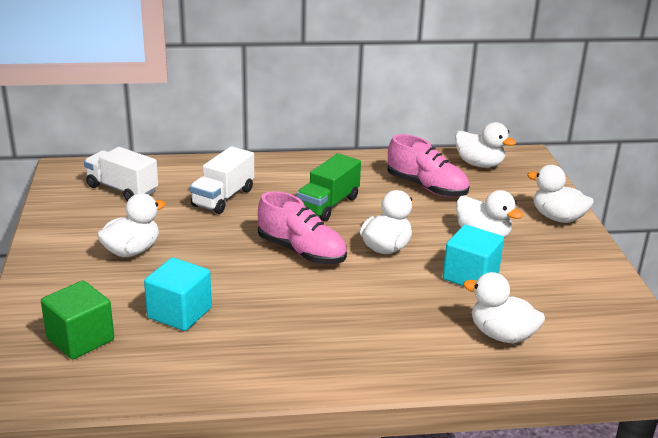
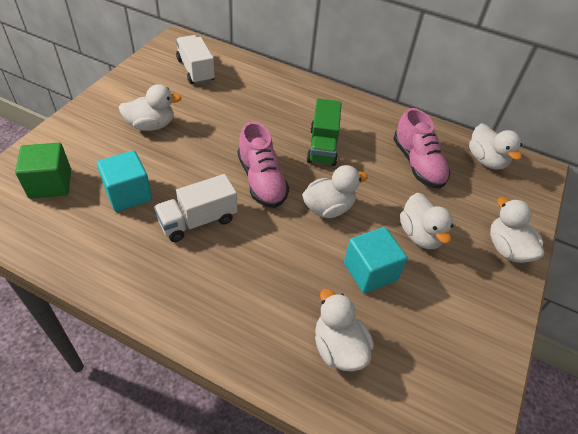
camera: 30 degrees right, 20 degrees up
white truck [190,146,254,214] -> white truck moved to [154,174,237,242]
green truck [297,153,361,221] -> green truck turned 60 degrees counterclockwise [307,99,342,166]

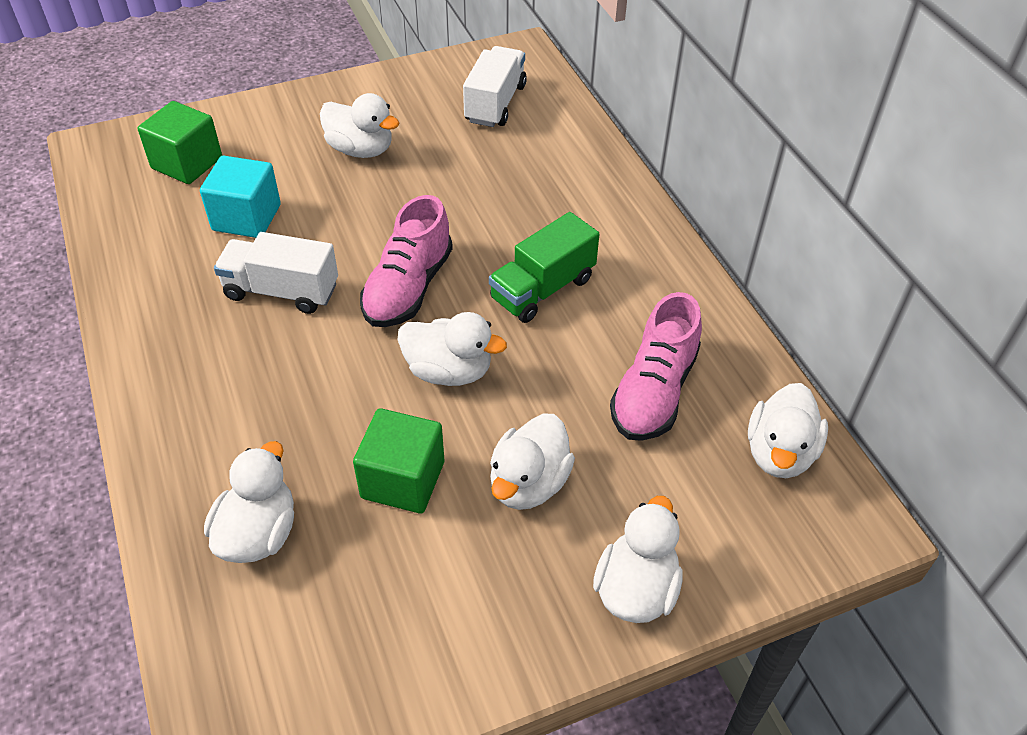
camera: 45 degrees right, 0 degrees up
turquoise cube [344,227,407,294] -> green cube [353,408,444,513]

